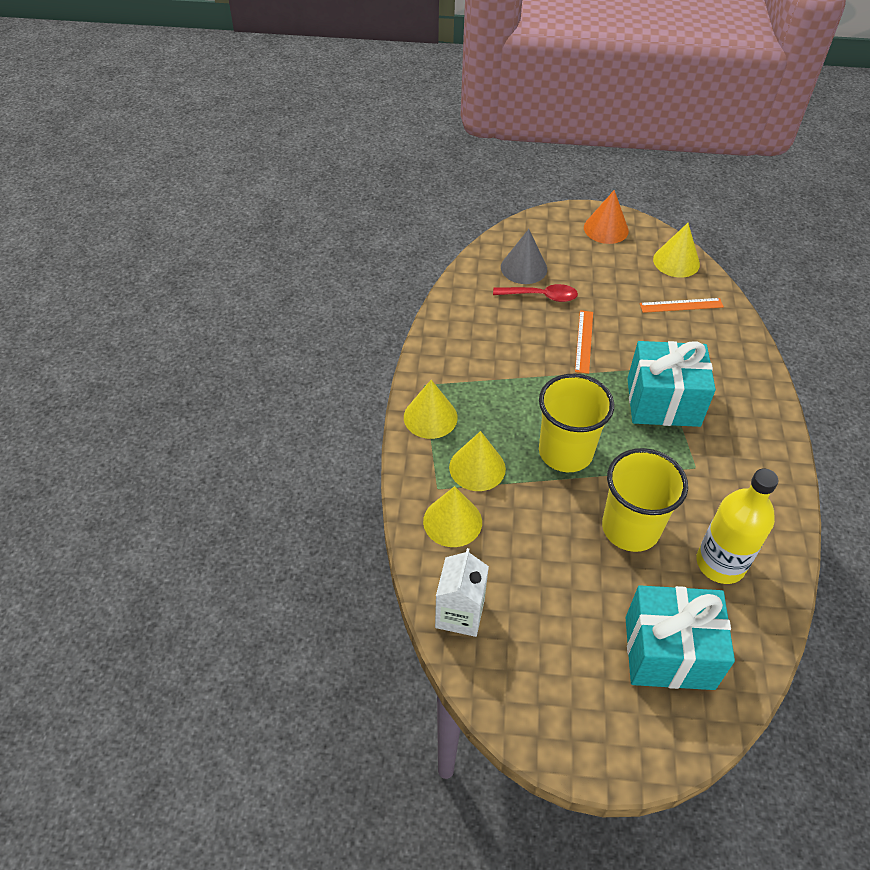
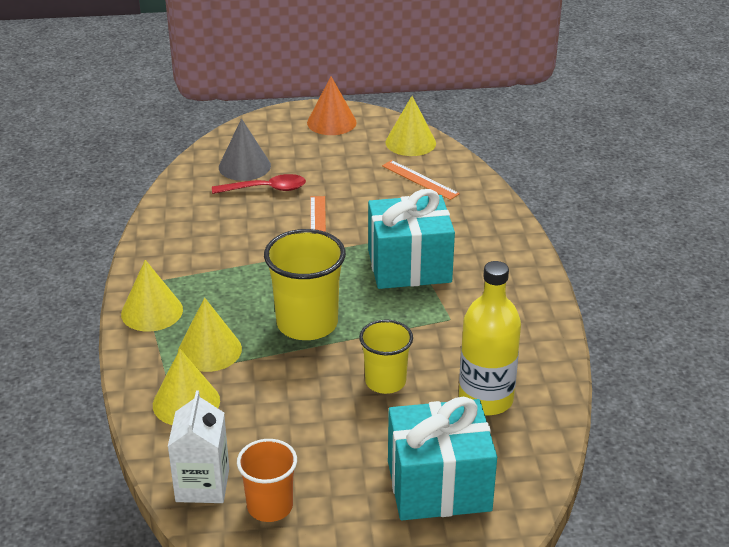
camera: 10 degrees left, 15 degrees down
yellow cup [602,448,688,552] -> yellow cup [359,320,413,394], size x0.63
orange ruler [640,298,724,313] -> orange ruler turned 60 degrees clockwise [382,160,460,200]
none -> orange cup [237,439,297,522]

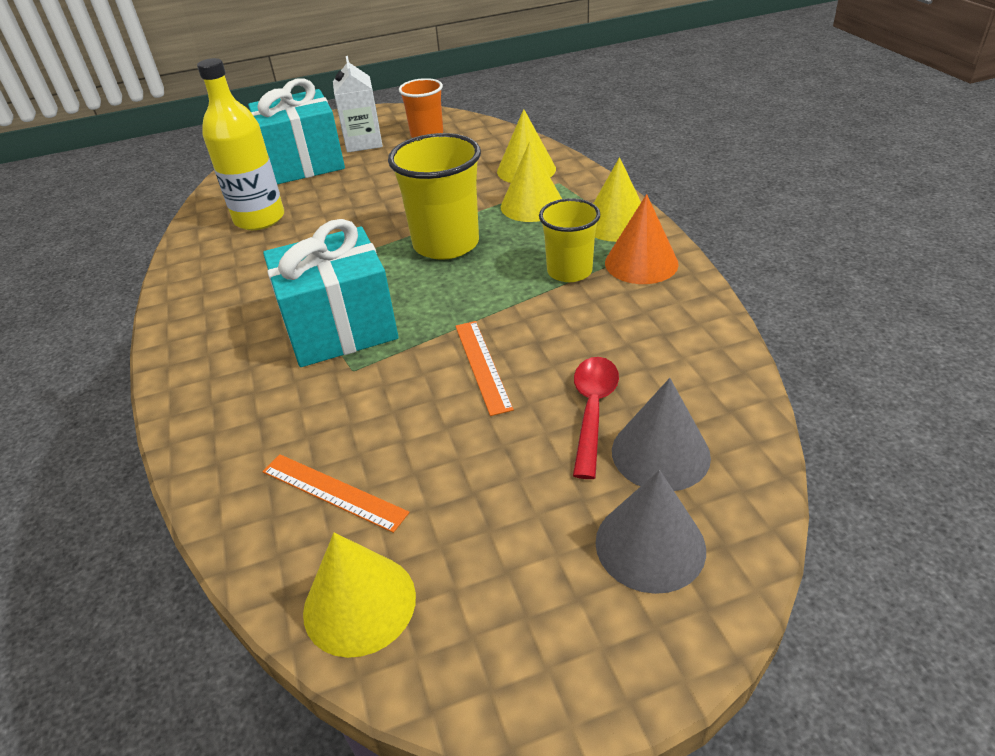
camera: 170 degrees right, 5 degrees up
white carton [168,390,229,503] -> white carton moved to [333,56,383,153]
red spoon [212,174,306,194] -> red spoon turned 120 degrees clockwise [573,357,619,479]
orange cone [307,77,357,135] -> orange cone moved to [605,194,679,284]
yellow cup [359,320,413,394] -> yellow cup moved to [539,198,600,282]
none -> grey cone [596,470,706,594]

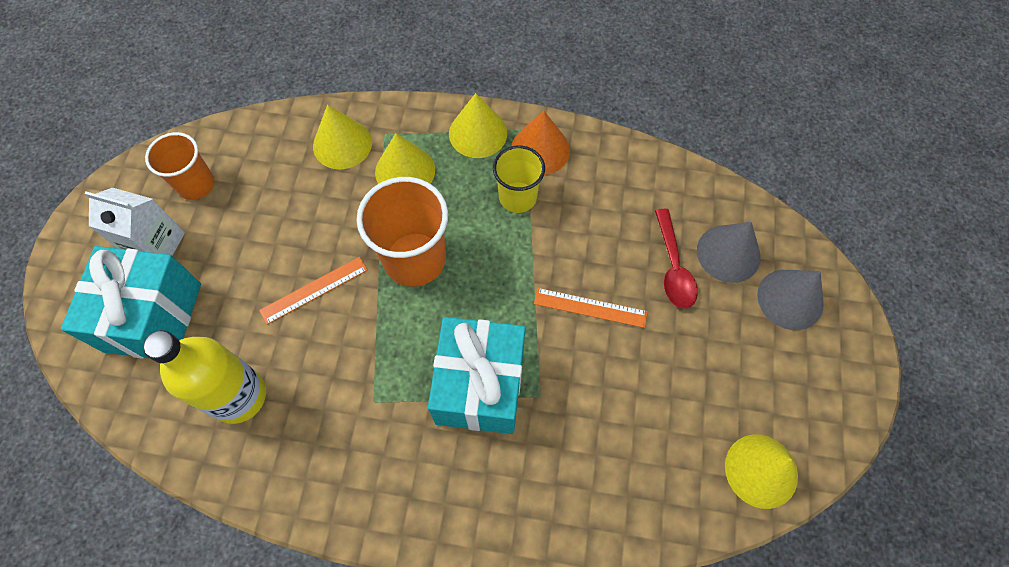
camera: 65 degrees left, 25 degrees up
orange ruler [262,454,409,533] -> orange ruler moved to [259,257,368,325]
yellow cup [388,133,481,260] -> orange cup [357,177,448,287]
red spoon [573,357,619,479] -> red spoon turned 135 degrees counterclockwise [655,209,698,309]

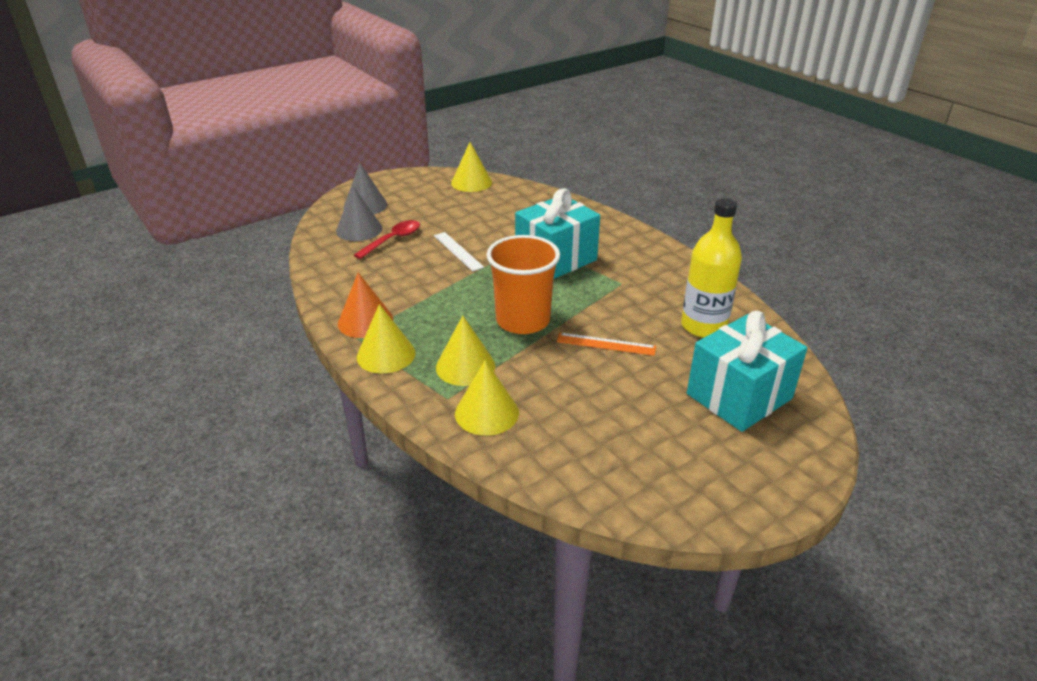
camera: 135 degrees left, 30 degrees down
white carton [84,187,185,256] -> none
orange cup [145,132,214,200] -> none
yellow cup [493,146,545,213] -> none
orange ruler [534,288,648,328] -> white ruler [434,232,484,271]

